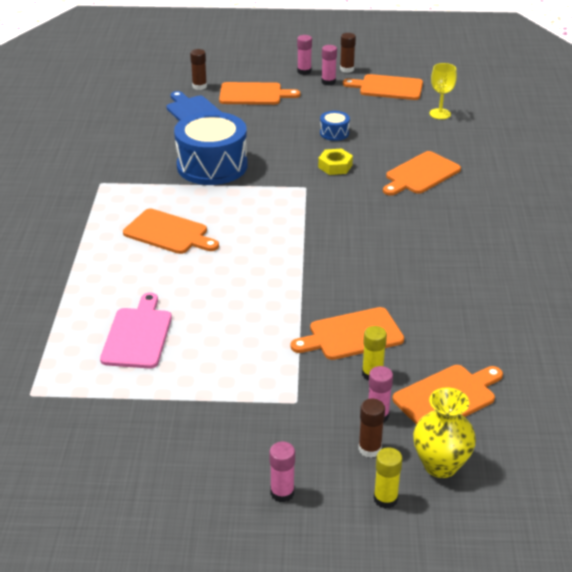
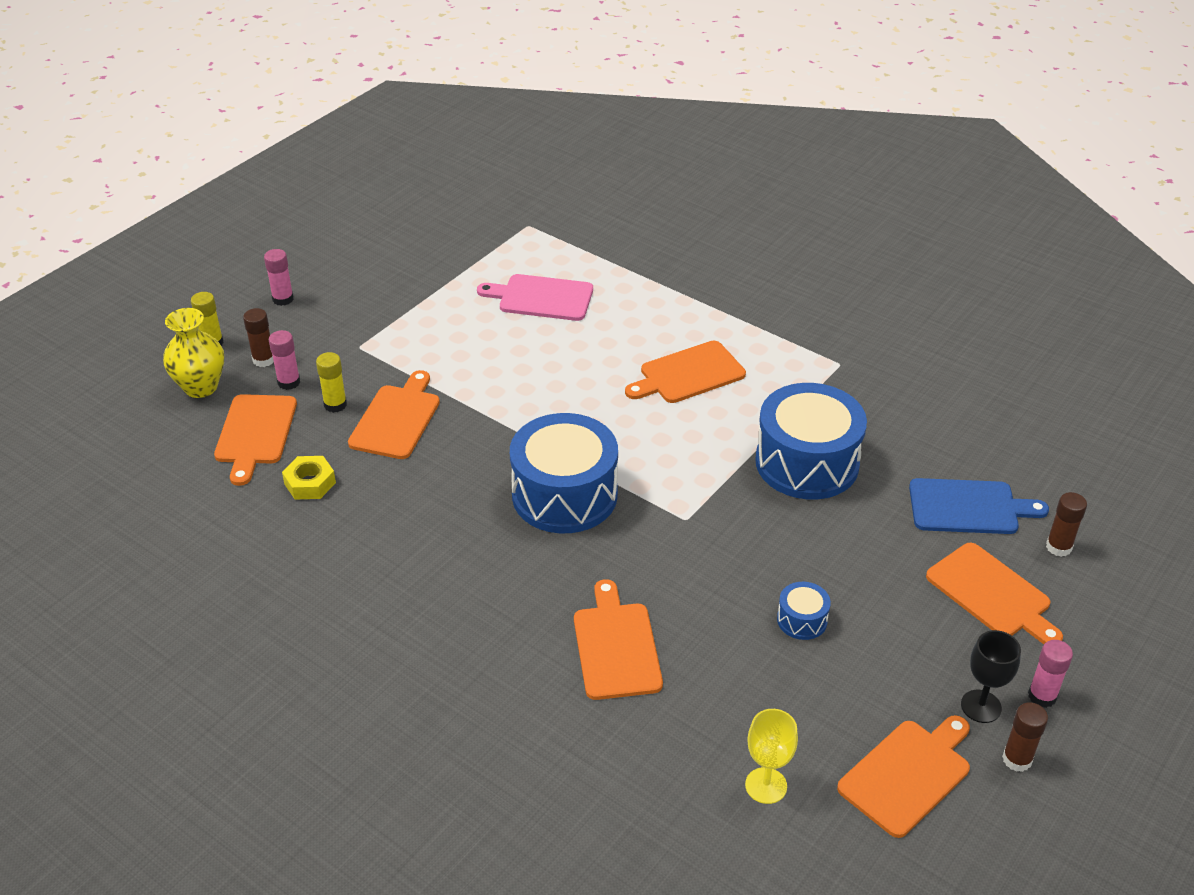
camera: 125 degrees right, 5 degrees up
pink cutting board [100,292,172,368] -> pink cutting board turned 150 degrees clockwise [477,274,593,321]
orange cutting board [219,82,300,105] -> orange cutting board turned 75 degrees counterclockwise [926,543,1063,644]
yellow nut [318,149,353,175] -> yellow nut moved to [282,456,336,500]
pink glue stick [321,45,337,85] -> black goblet [961,630,1021,723]
none -> blue drum [510,413,618,533]

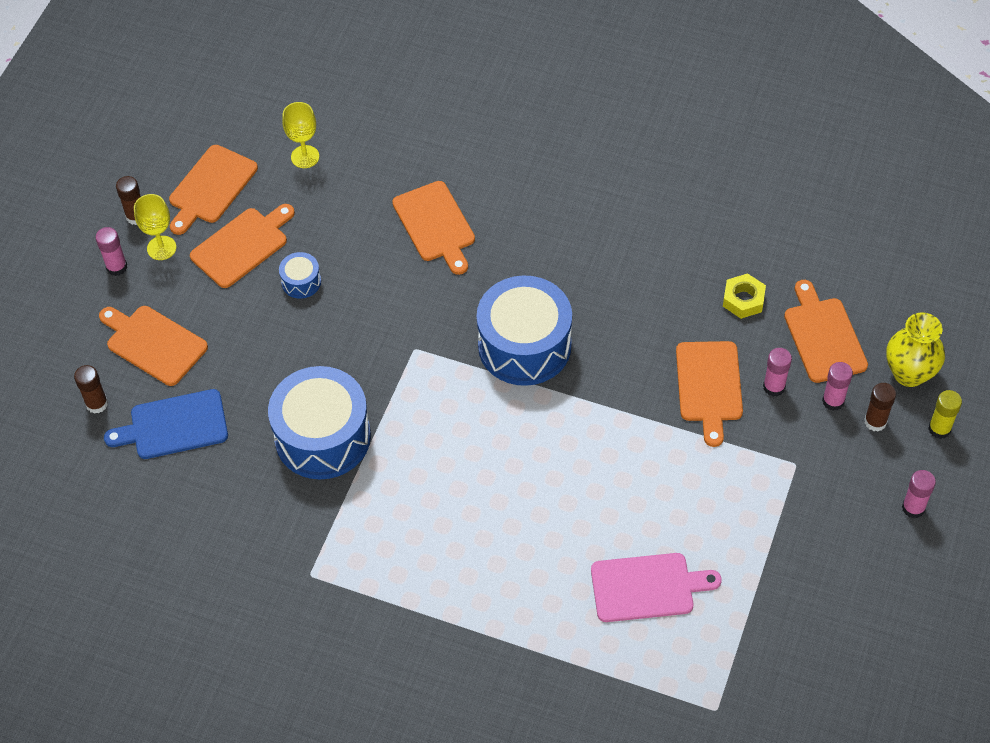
camera: 165 degrees right, 15 degrees up
yellow glue stick [316,352,347,413] -> pink glue stick [763,348,792,397]
orange cutting board [625,341,746,403] -> orange cutting board moved to [190,204,295,288]
black goblet [961,630,1021,723] -> yellow goblet [134,194,176,260]

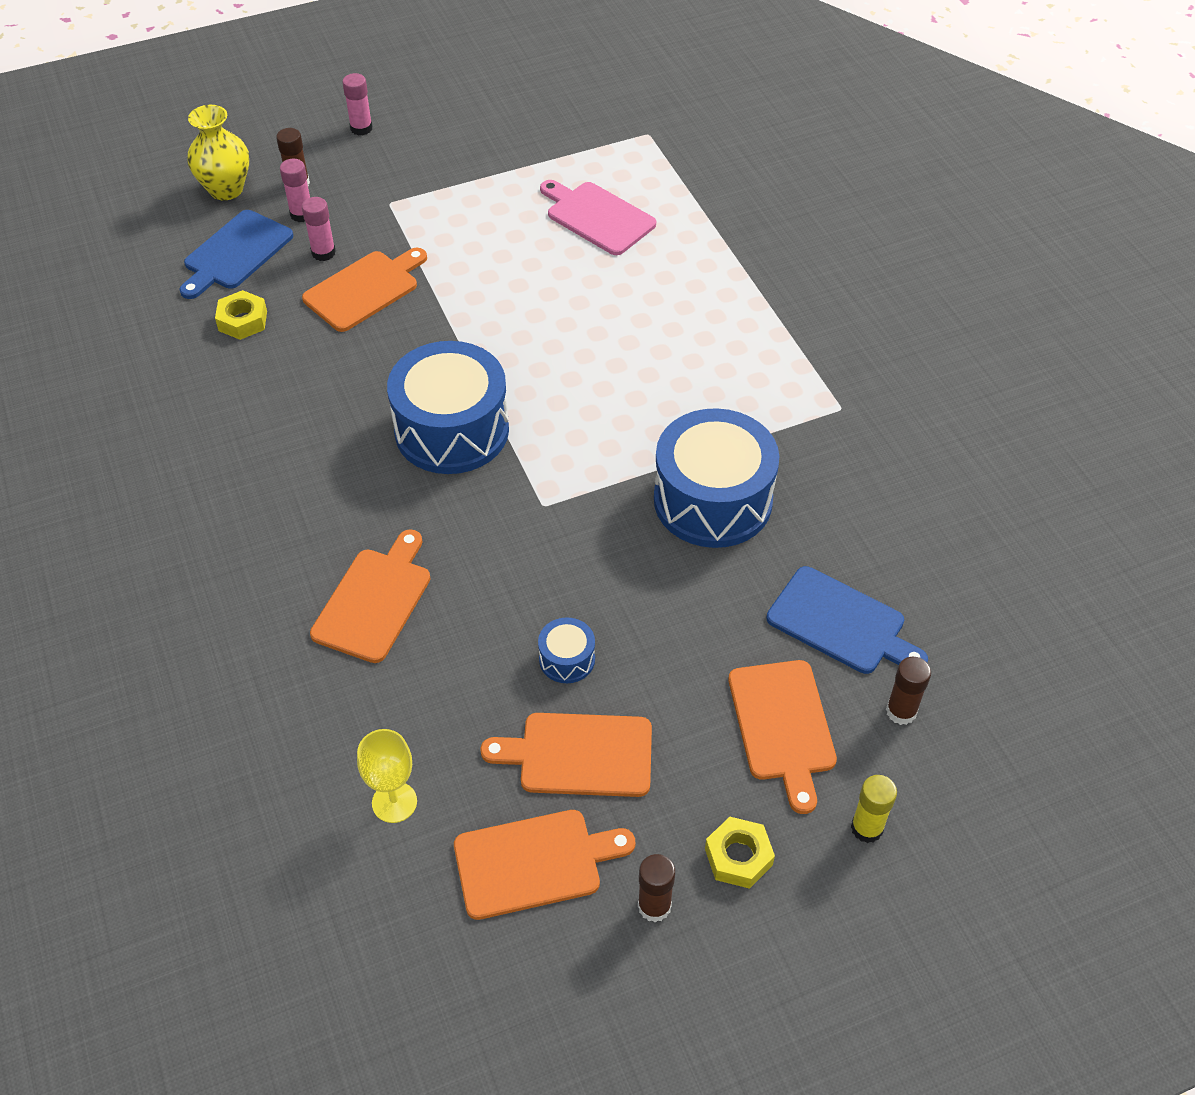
camera: 135 degrees left, 5 degrees down
pink glue stick [95,227,127,276] -> yellow nut [705,817,775,889]
yellow goblet [134,194,176,260] -> none
orange cutting board [784,280,868,383] -> blue cutting board [179,210,293,299]
yellow glue stick [928,390,962,439] -> yellow glue stick moved to [851,775,897,843]

